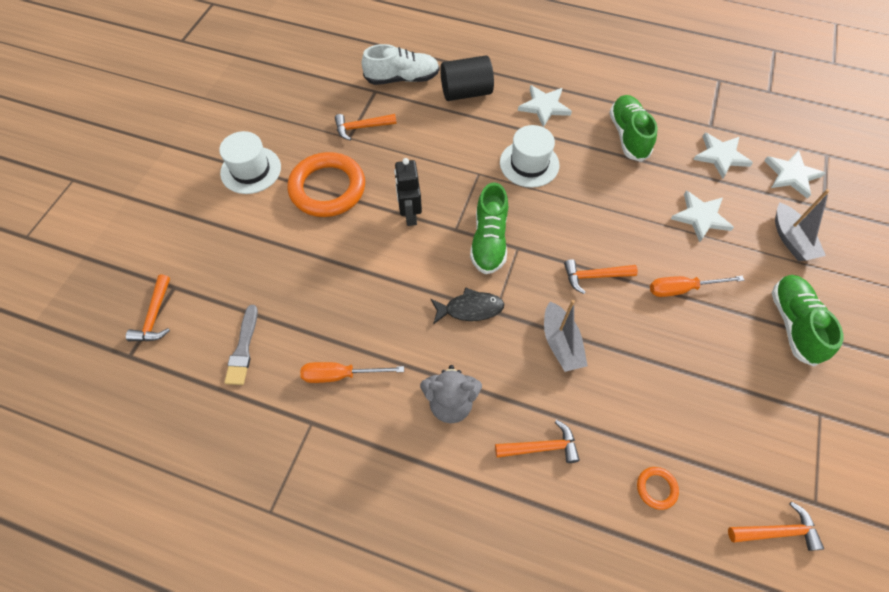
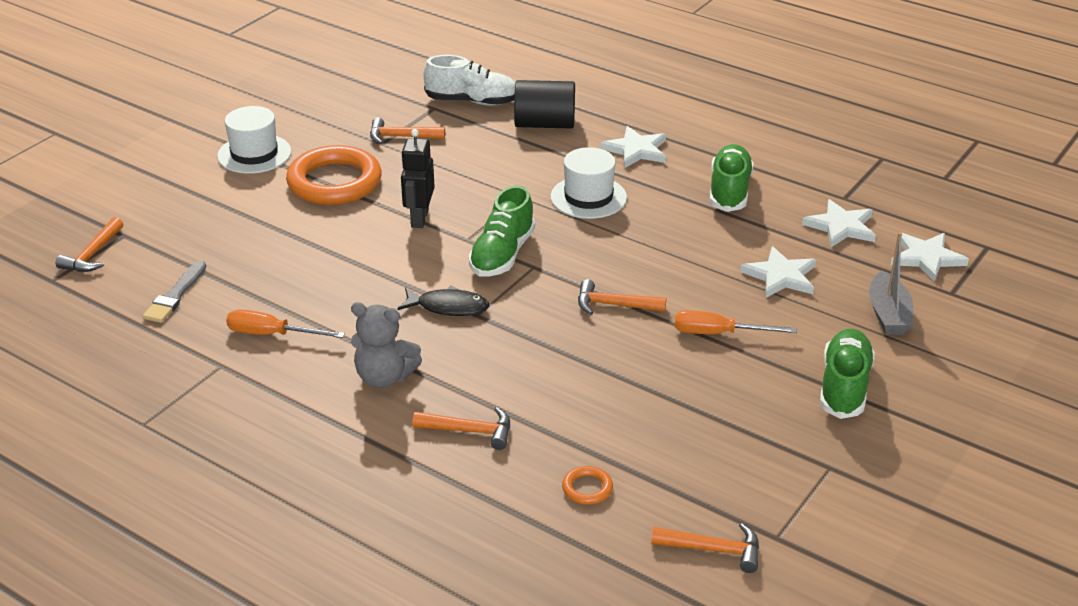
camera: 15 degrees right, 25 degrees down
grey boat [544,300,588,372] -> none

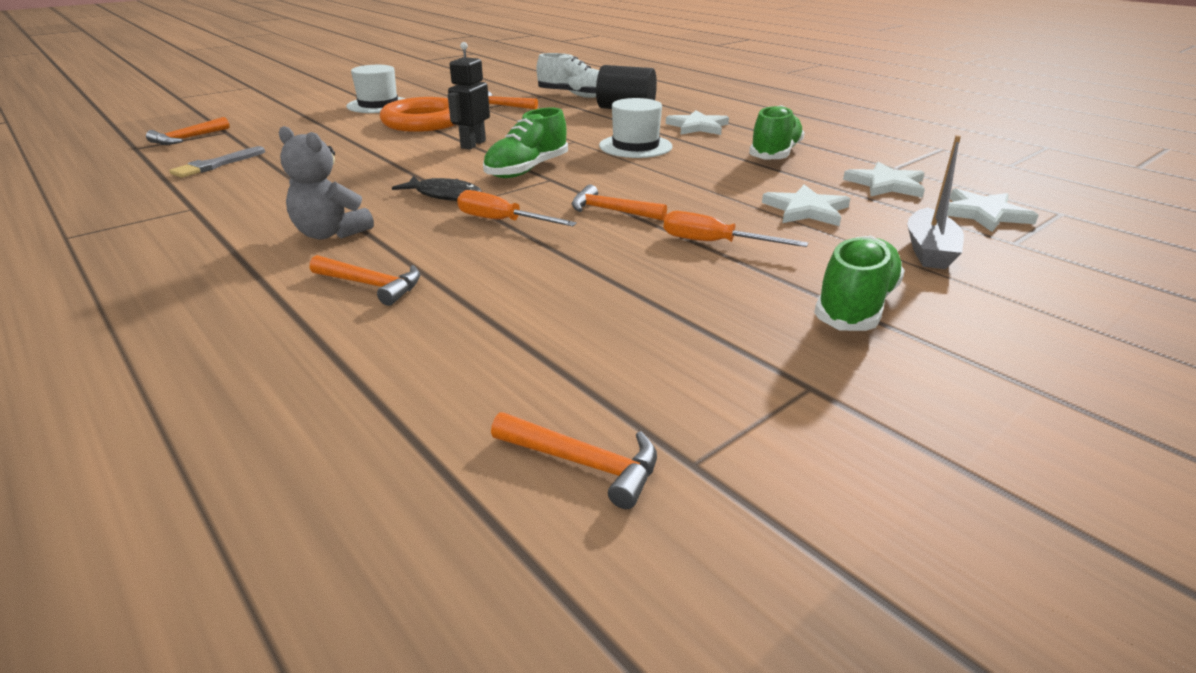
camera: 15 degrees right, 5 degrees down
orange screwdriver [226,310,345,338] -> orange screwdriver moved to [457,190,577,226]
orange ring [562,466,613,505] -> none

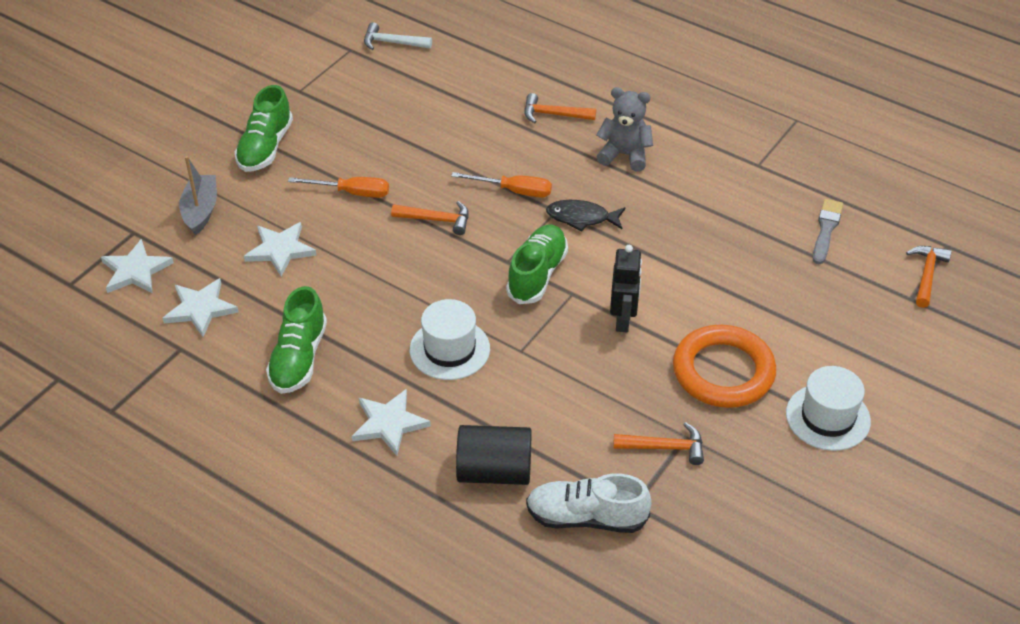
camera: 165 degrees right, 15 degrees up
orange hammer [491,412,657,509] -> white hammer [364,22,432,50]

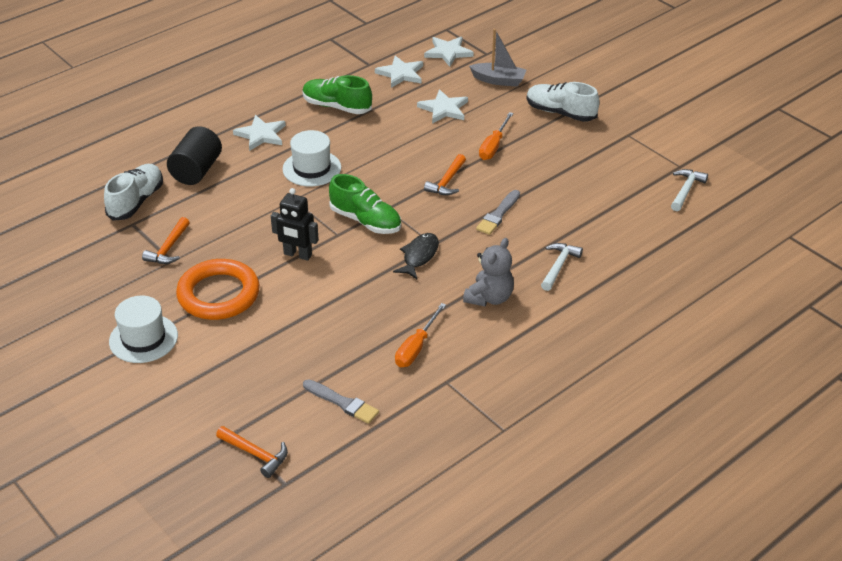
camera: 105 degrees right, 5 degrees down
green shoe [235,85,293,172] -> white shoe [527,82,600,122]
orange screwdriver [451,172,552,198] -> orange screwdriver moved to [395,303,446,367]
orange hammer [524,93,596,123] -> white hammer [541,243,583,291]
none -> grey brush [476,190,520,235]

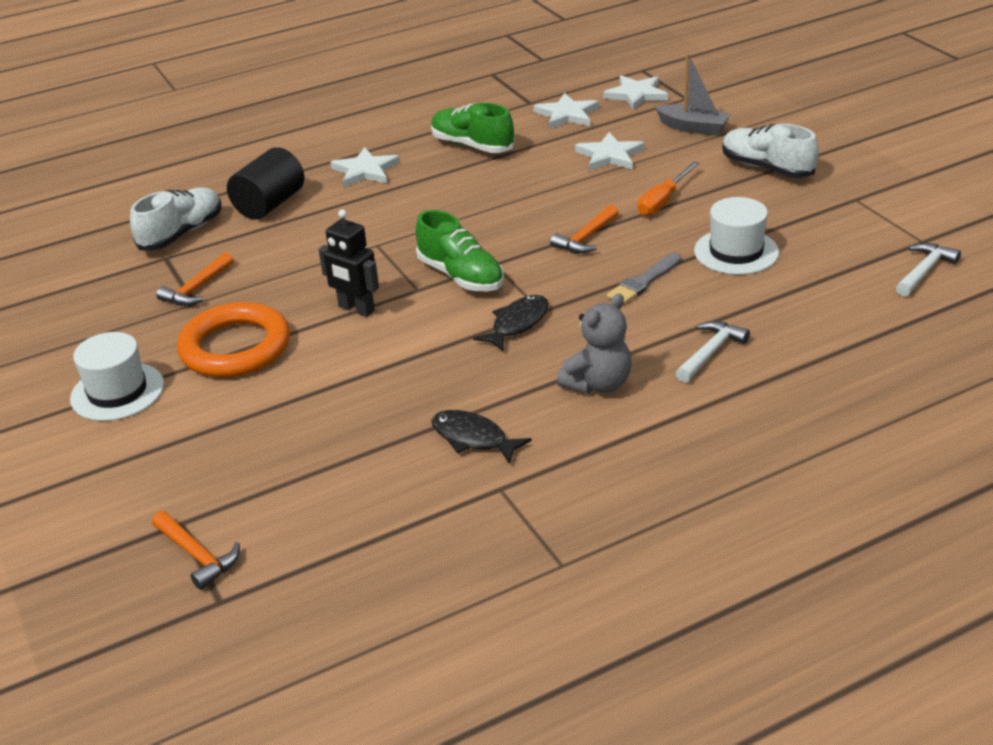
camera: 15 degrees right, 5 degrees down
white hat [283,130,341,187] -> white hat moved to [694,197,779,275]
grey brush [303,379,379,424] -> none
orange screwdriver [395,303,446,367] -> black fish [431,410,532,464]

